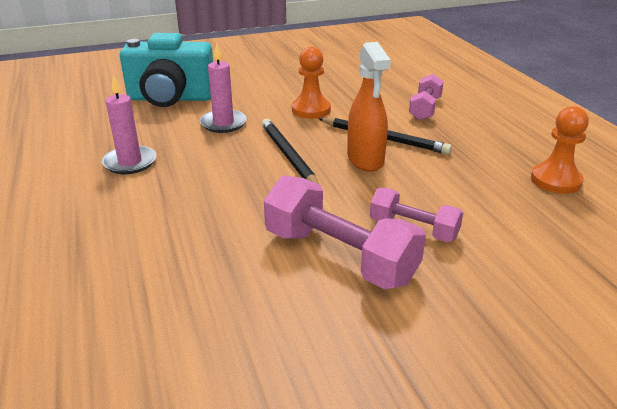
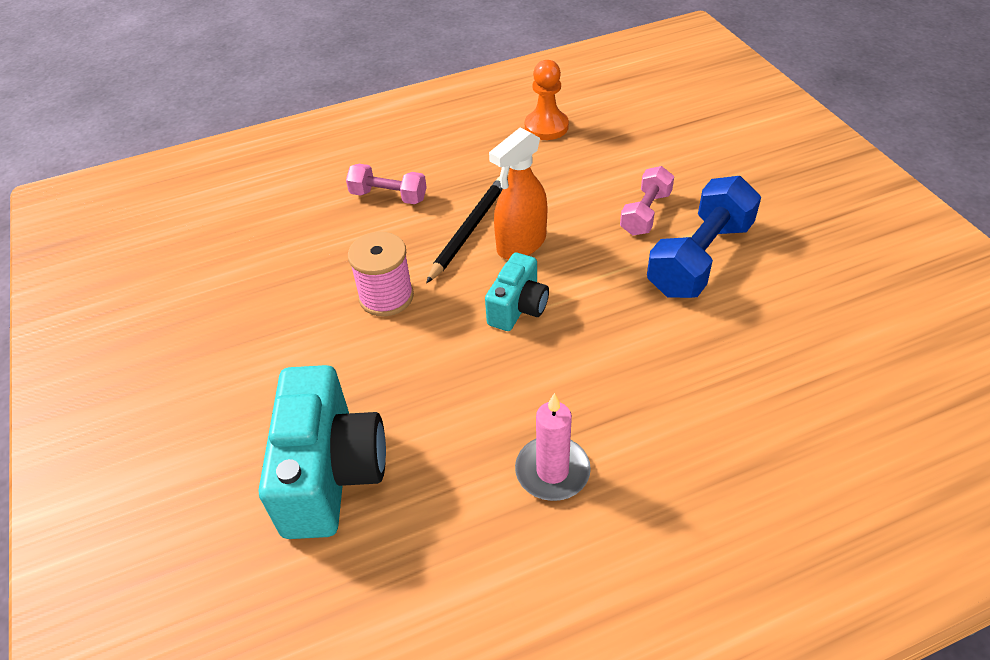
camera: 90 degrees left, 15 degrees up
pink candle [200,43,247,133] -> none
black pencil [262,119,319,184] -> turquoise camera [485,252,549,331]
pink dumbbell [264,176,426,289] -> blue dumbbell [647,176,761,298]
orange pawn [292,47,331,119] -> pink spool [348,232,414,317]
orange spray bottle [347,42,391,172] -> orange spray bottle turned 150 degrees clockwise [489,127,547,260]

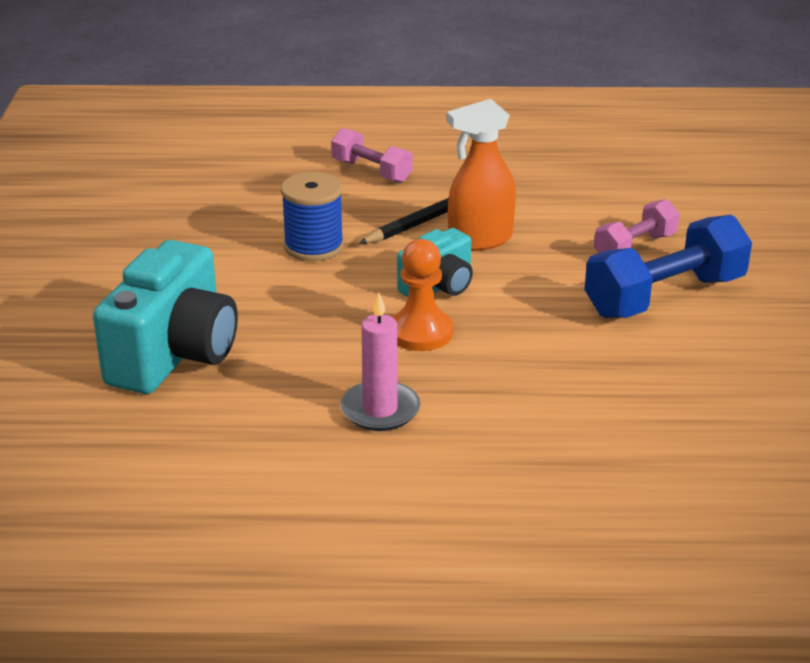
camera: 20 degrees right, 15 degrees down
pink spool [348,232,414,317] -> blue spool [281,172,344,261]
orange pawn [525,60,569,140] -> orange pawn moved to [392,239,453,351]

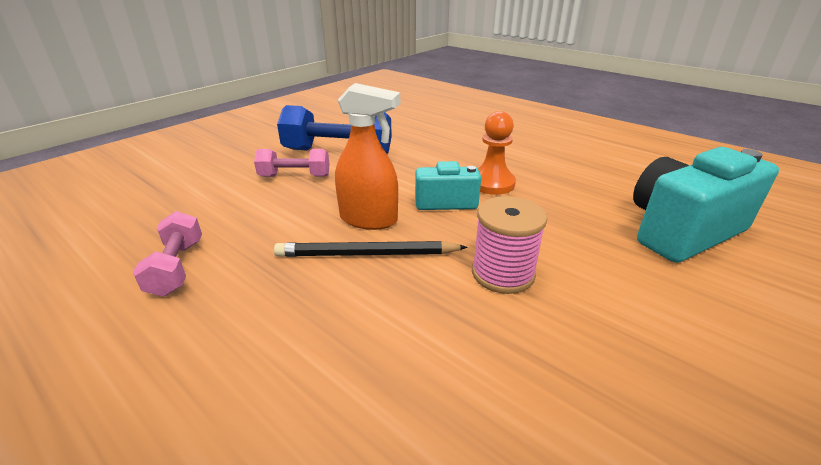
camera: 140 degrees left, 0 degrees up
blue spool [281,172,344,261] -> pink spool [472,196,547,294]
pink dumbbell [331,128,413,183] -> pink dumbbell moved to [133,211,202,297]
pink candle [340,293,420,431] -> none

